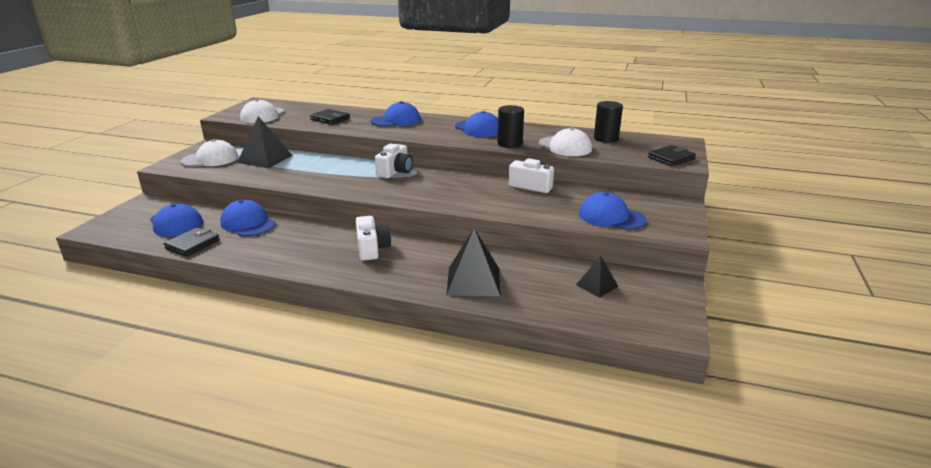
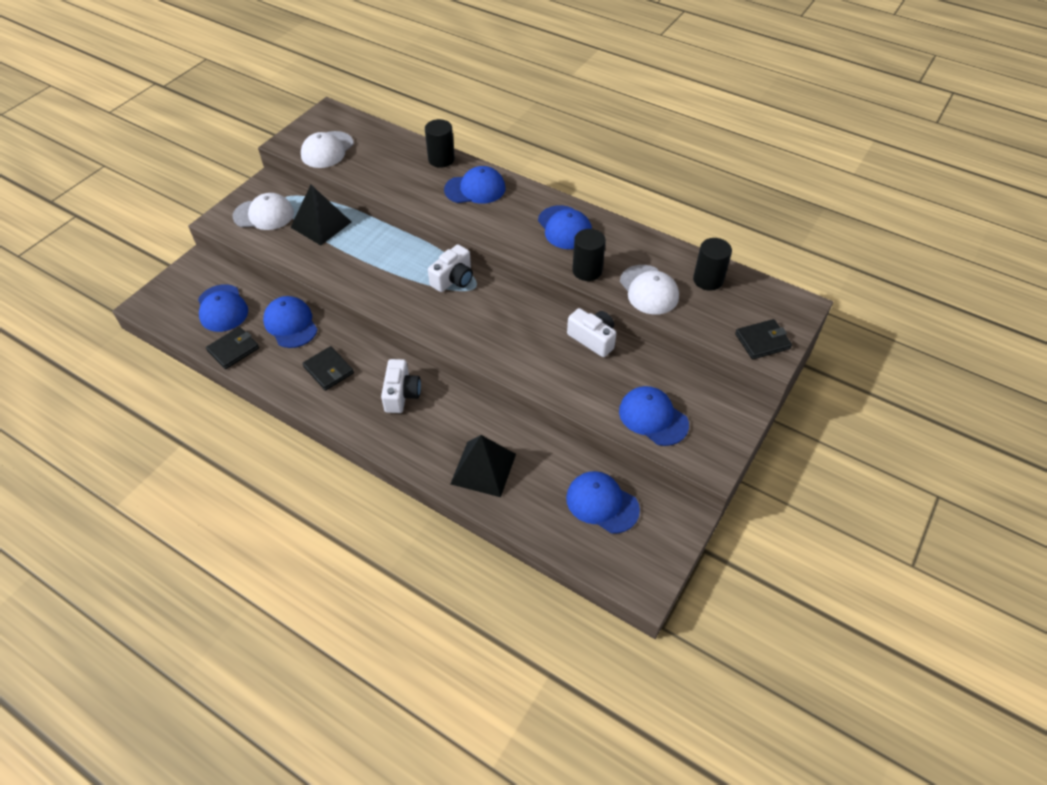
camera: 15 degrees right, 25 degrees up
black wallet [310,109,350,125] -> black wallet moved to [302,346,354,391]
black pyramid [576,256,618,298] -> blue cap [566,471,640,533]
none -> black cylinder [425,119,455,168]

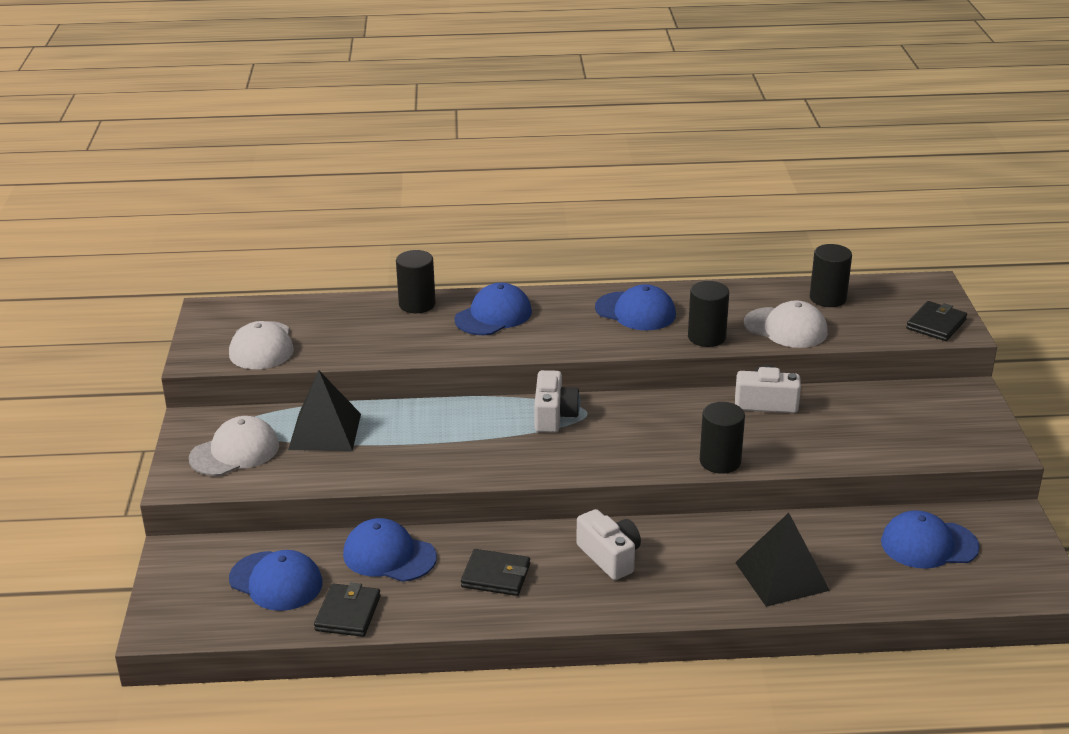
camera: 35 degrees left, 20 degrees down
blue cap [619,386,689,446] -> none
none -> black cylinder [700,402,745,474]

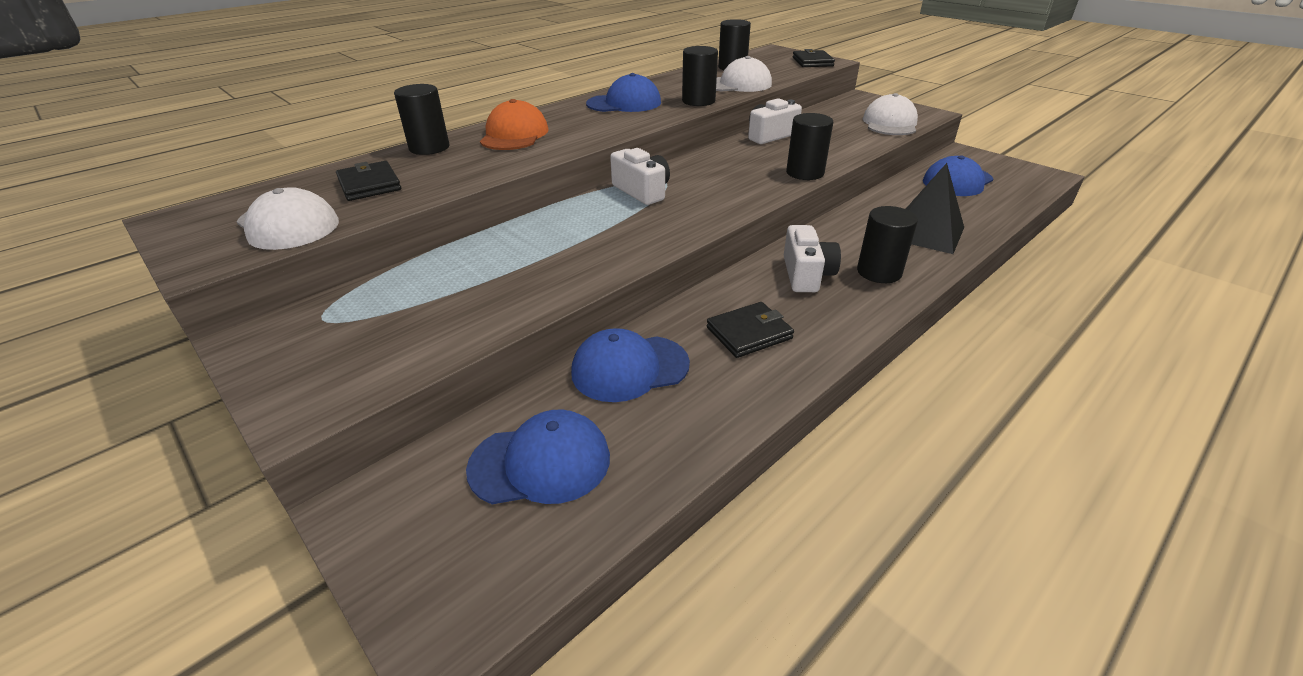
camera: 40 degrees left, 5 degrees up
white cap [189,416,279,476] -> white cap moved to [863,93,918,135]
black pyramid [288,370,361,451] -> none
black wallet [314,583,381,637] -> black wallet moved to [336,161,401,201]
blue cap [454,283,532,335] -> orange cap [480,99,549,150]
white camera [577,509,641,580] -> white camera turned 75 degrees clockwise [784,225,841,292]
none -> black cylinder [857,206,918,283]

